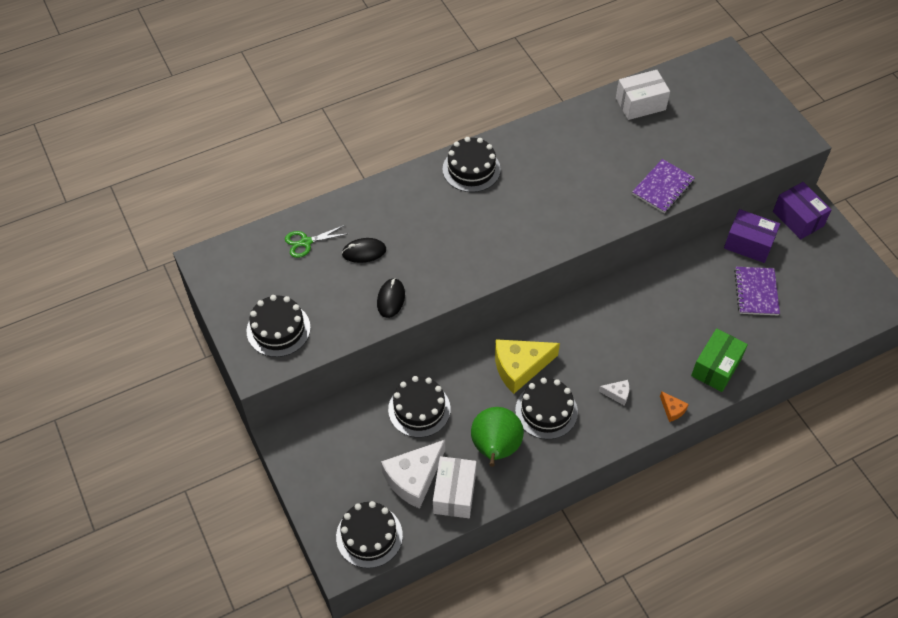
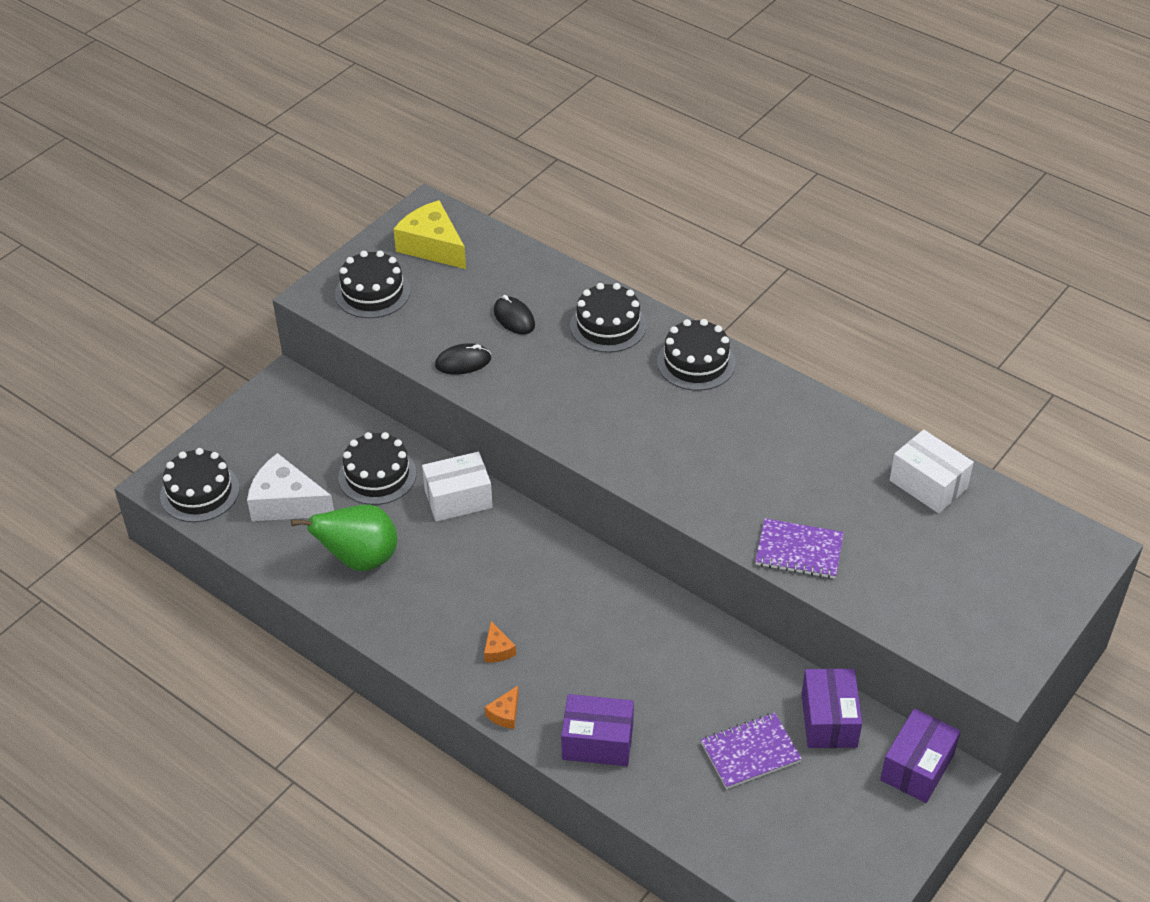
camera: 65 degrees right, 10 degrees down
green scissors [285,225,347,258] -> none
white box [433,456,476,518] -> white box moved to [422,452,493,522]
yellow cheese [495,339,560,394] -> yellow cheese moved to [393,200,466,269]
black cake [515,378,578,439] -> black cake moved to [570,283,647,353]
white cheese [599,380,629,406] -> orange cheese [484,621,516,663]
green box [691,328,748,392] -> purple box [561,694,634,766]

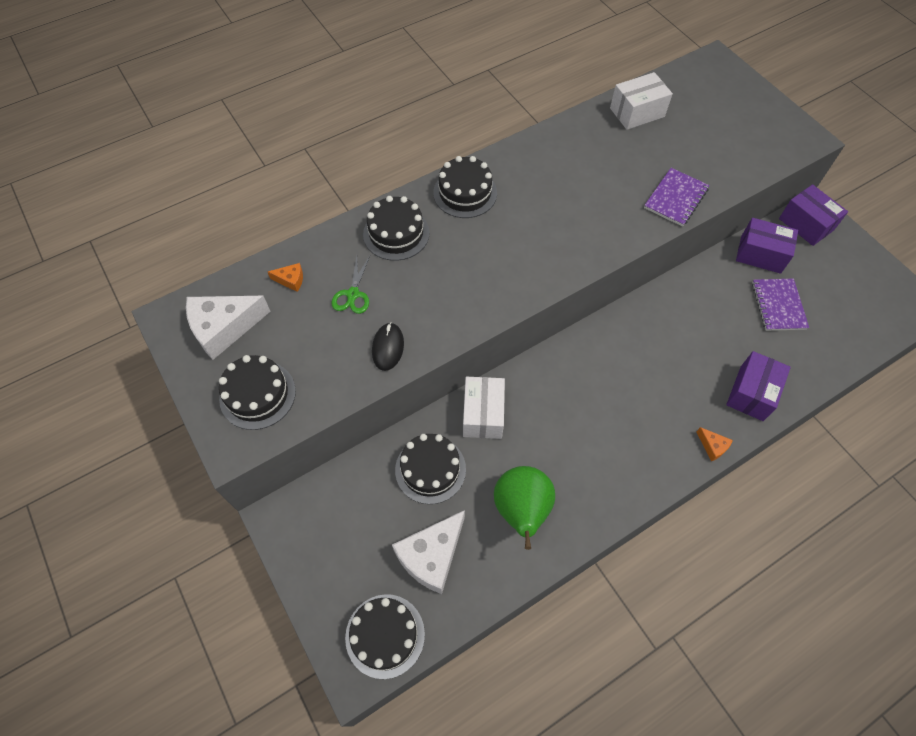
camera: 70 degrees left, 15 degrees up
yellow cheese [393,200,466,269] -> white cheese [186,296,271,360]
orange cheese [484,621,516,663] -> orange cheese moved to [268,263,303,292]
black mouse [494,295,535,334] -> green scissors [331,256,370,314]

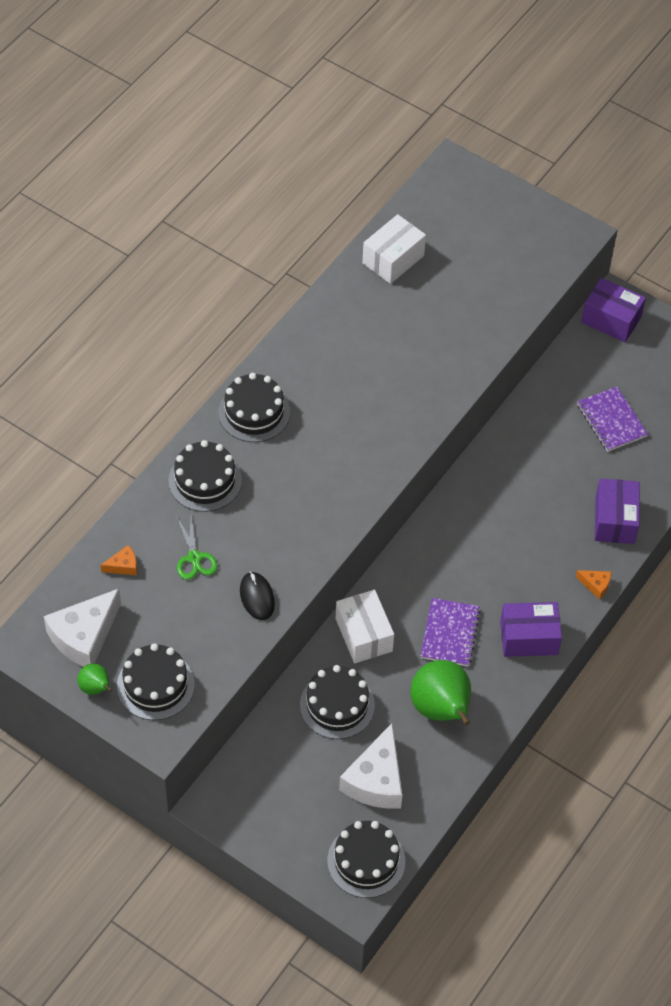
camera: 25 degrees left, 5 degrees down
purple notebook [644,168,710,227] -> purple notebook moved to [420,598,480,666]
purple box [736,218,798,274] -> purple box moved to [500,602,562,657]
none -> green pear [78,663,112,695]

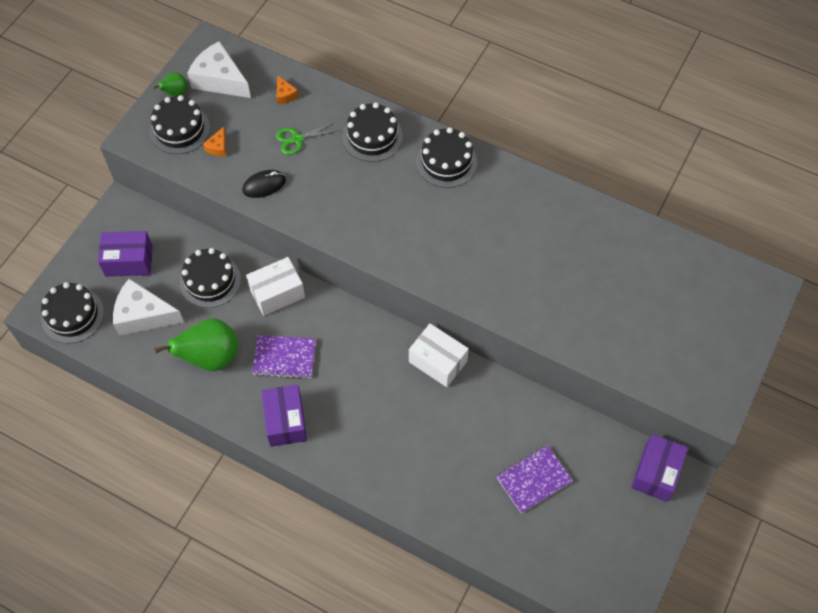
camera: 85 degrees right, 5 degrees up
white box [362,214,426,284] -> white box moved to [409,324,469,387]
orange cheese [576,570,611,600] -> orange cheese moved to [203,127,226,157]
purple box [595,479,640,544] -> purple box moved to [98,231,153,277]

